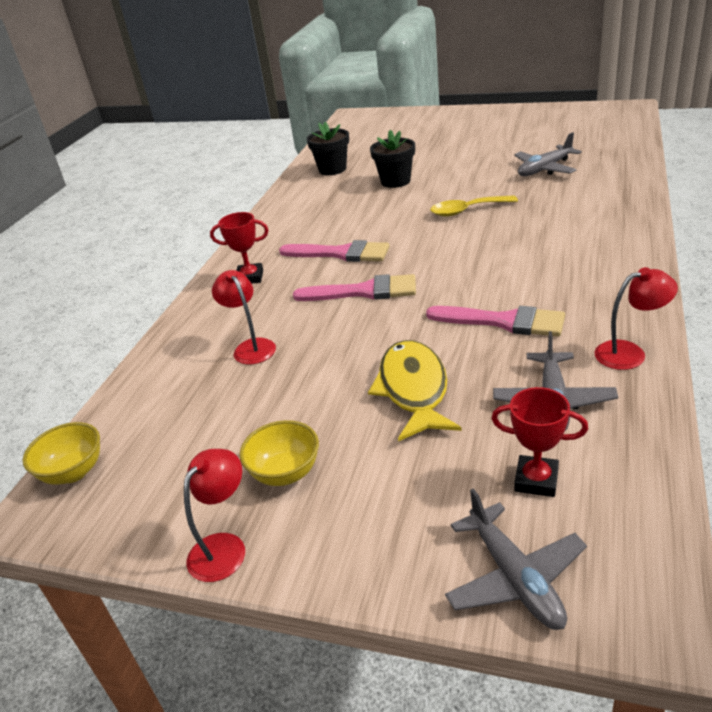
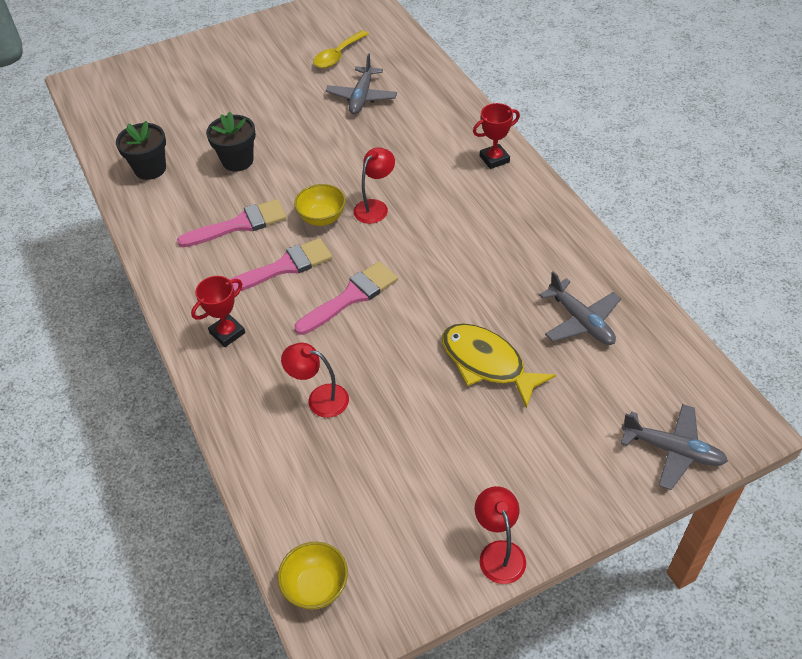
camera: 45 degrees left, 15 degrees up
yellow bowl [240,420,319,486] -> yellow bowl moved to [294,184,346,226]
pink brush [426,306,565,336] -> pink brush moved to [177,199,287,247]
yellow spoon [430,195,518,216] -> yellow spoon moved to [313,30,369,68]
red trophy [491,387,588,497] -> red trophy moved to [473,103,520,169]
red lamp [594,267,678,370] -> red lamp moved to [353,147,395,224]

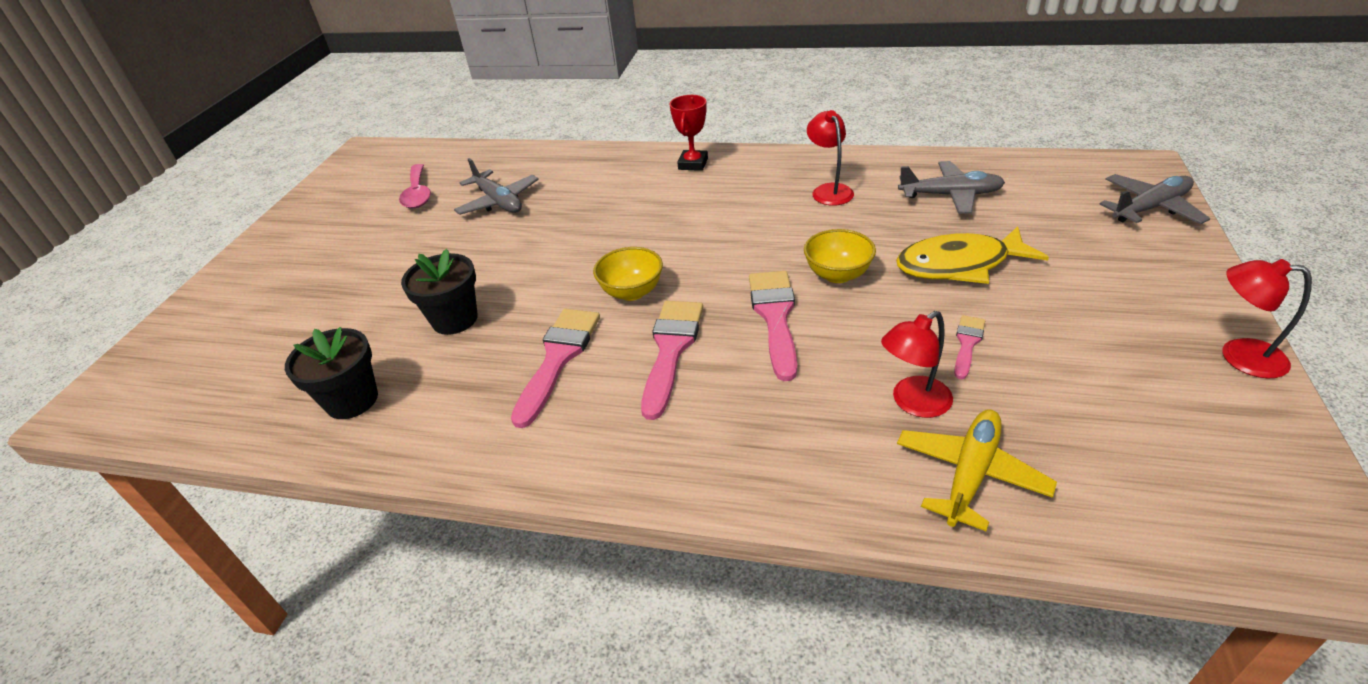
camera: 50 degrees left, 10 degrees down
red trophy [191,276,245,347] -> none
yellow bowl [278,542,348,610] -> yellow bowl moved to [804,229,876,283]
yellow spoon [313,30,369,68] -> pink spoon [399,164,431,208]
red lamp [353,147,395,224] -> red lamp moved to [807,110,854,206]
none -> yellow plane [897,409,1057,531]
none -> pink brush [954,315,985,379]

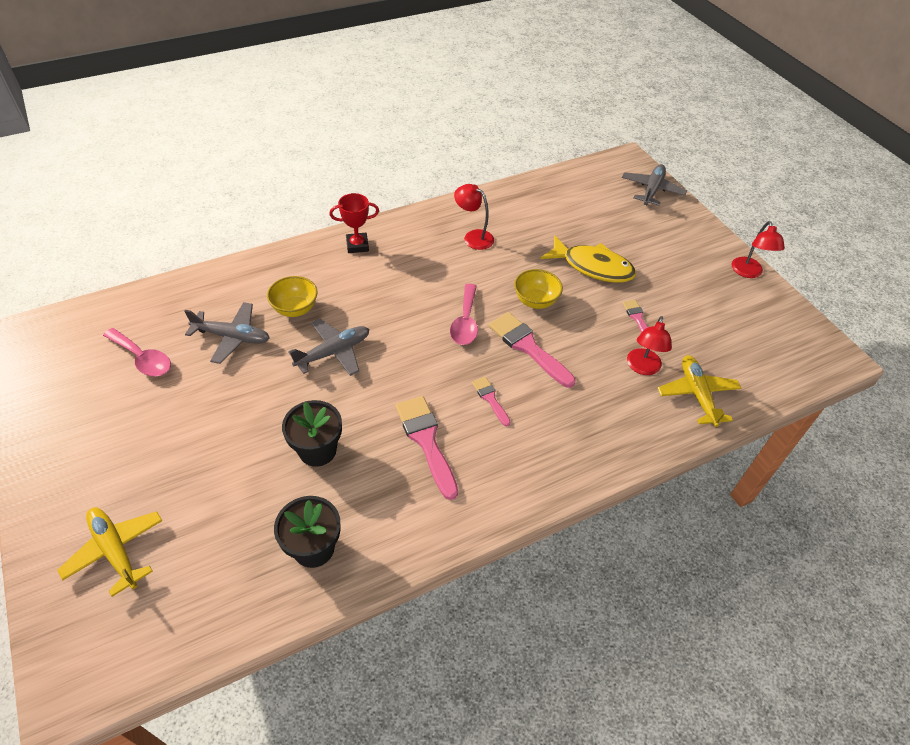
camera: 45 degrees left, 10 degrees up
yellow bowl [593,247,663,301] -> yellow bowl moved to [267,276,317,317]
pink brush [641,301,703,420] -> pink brush [472,377,511,426], size x0.54
red trophy [670,95,708,171] -> red trophy turned 75 degrees counterclockwise [329,193,379,253]
yellow fish [896,226,1049,284] -> yellow fish turned 105 degrees counterclockwise [541,235,636,283]
grey plane [898,161,1005,214] -> grey plane moved to [288,318,369,376]
red lamp [1222,259,1312,378] -> red lamp turned 75 degrees counterclockwise [732,221,785,278]
none -> yellow plane [57,507,163,597]
none -> pink spoon [450,284,478,345]

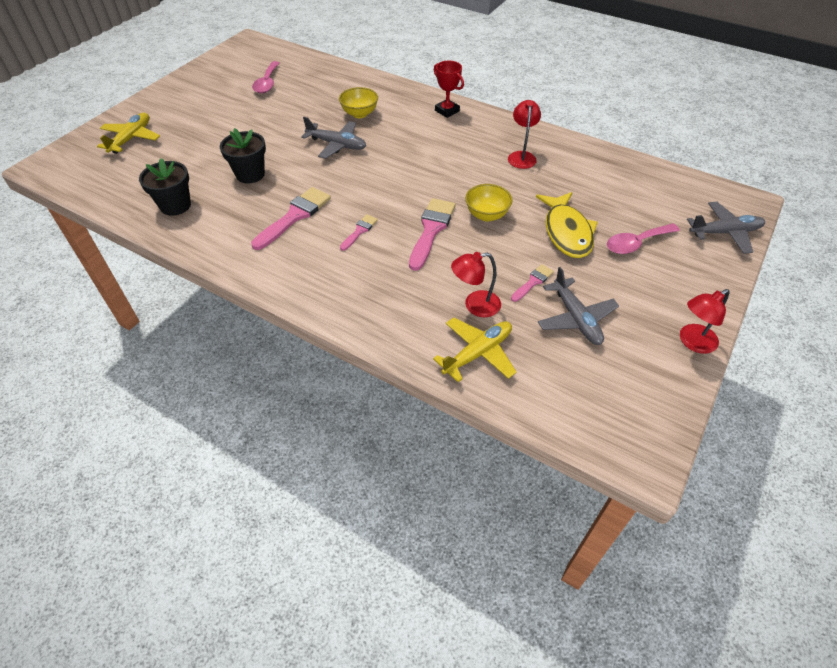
camera: 60 degrees right, 0 degrees up
grey plane [184,302,270,364] -> grey plane moved to [538,267,619,345]
pink spoon [450,284,478,345] -> pink spoon moved to [607,223,680,254]

